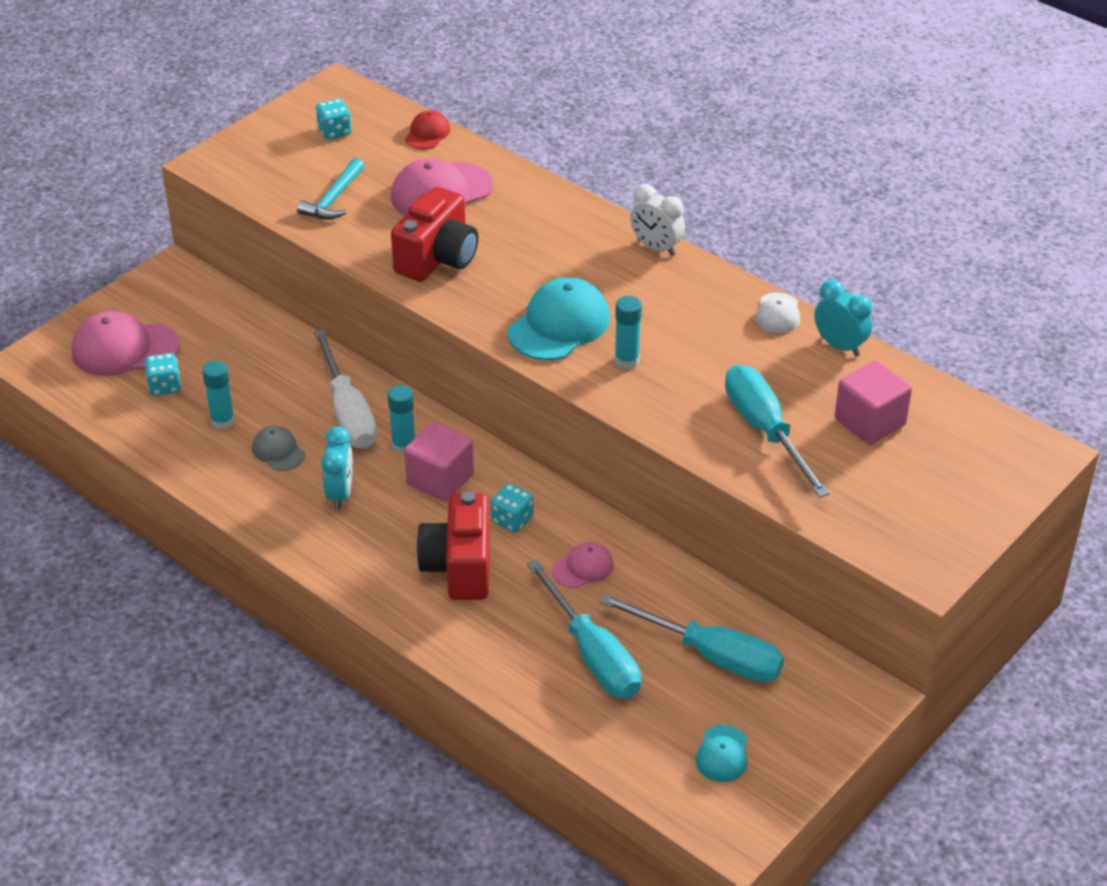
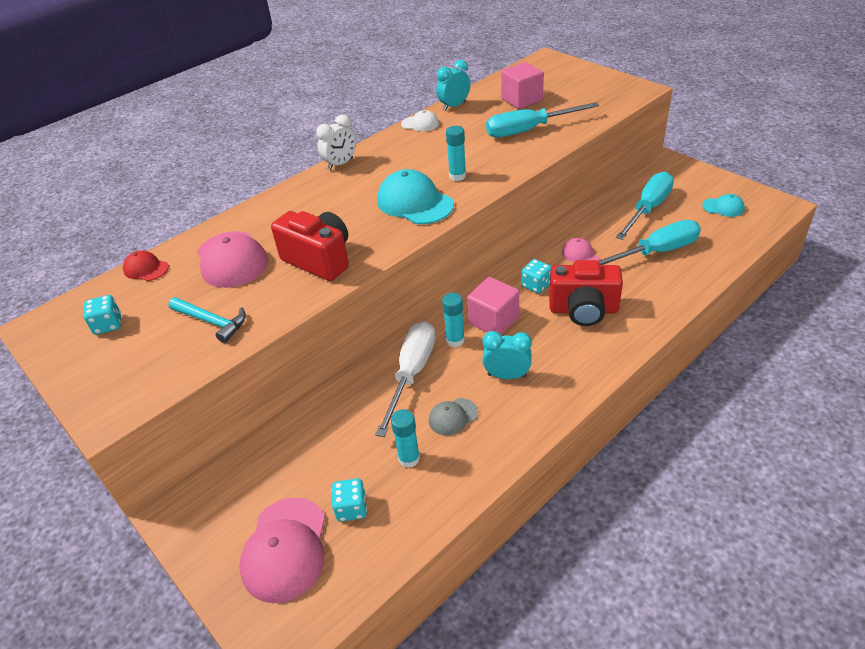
camera: 80 degrees left, 0 degrees up
white screwdriver [314,330,377,449] -> white screwdriver turned 60 degrees counterclockwise [375,321,435,437]

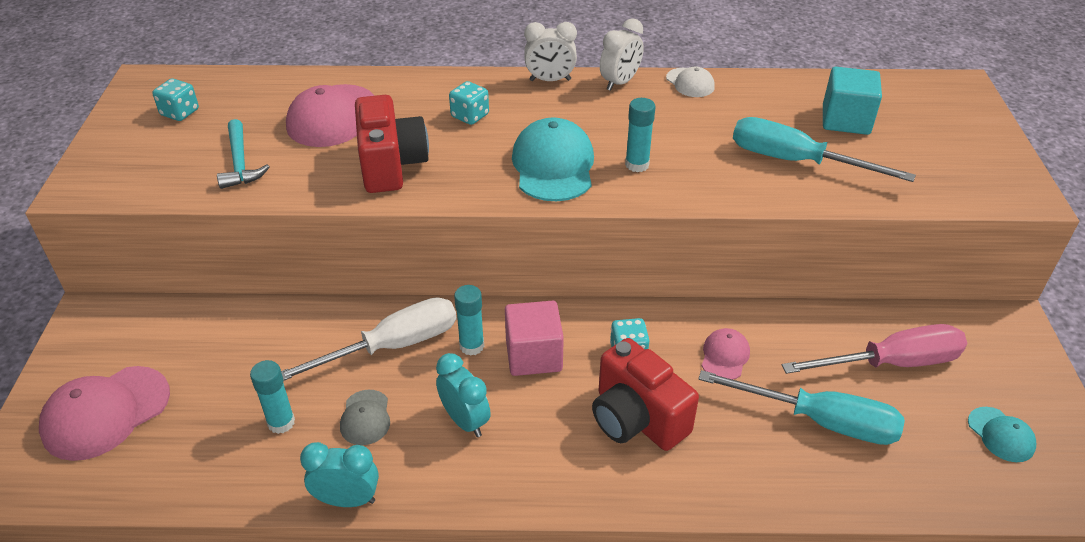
camera: 40 degrees right, 0 degrees up
red cap [123,251,169,281] -> none
turquoise dice [331,478,367,522] -> turquoise dice moved to [449,81,489,125]
grey cap [429,398,478,436] -> grey cap turned 105 degrees counterclockwise [340,390,390,445]
turquoise clock [436,60,470,111] -> turquoise clock moved to [300,442,379,507]
pink cube [501,62,544,109] -> turquoise cube [823,67,882,135]
turquoise screwdriver [616,172,674,240] -> pink screwdriver [782,324,967,374]
none -> white clock [600,18,644,91]

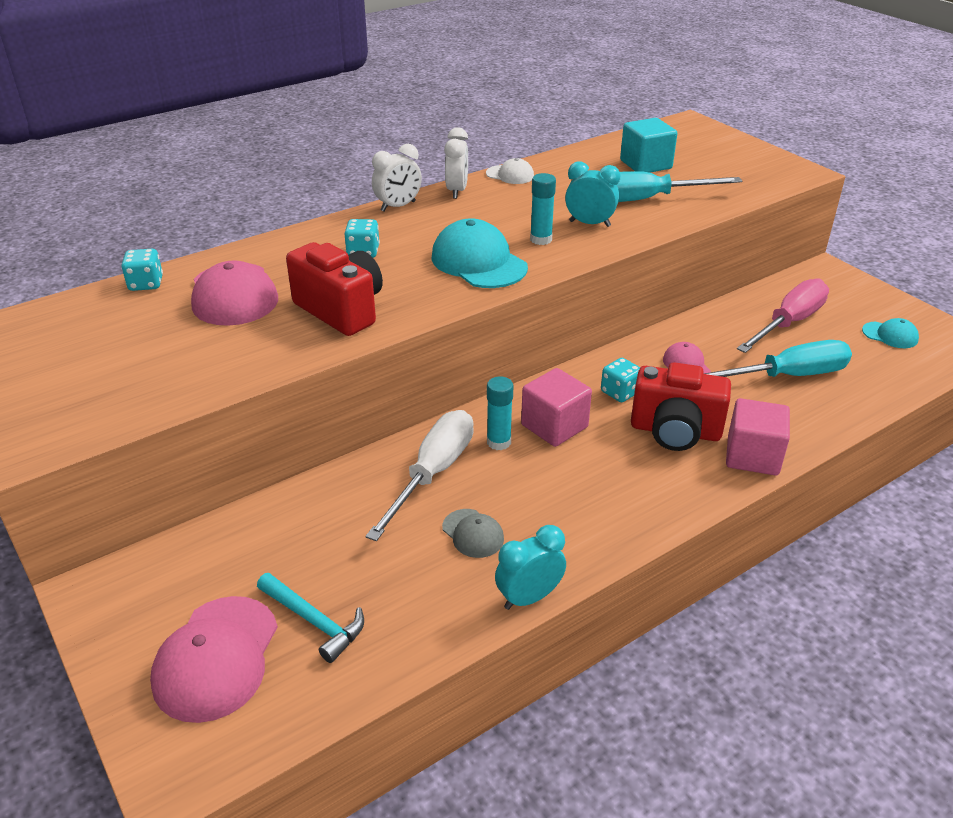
camera: 35 degrees left, 5 degrees down
turquoise dice [152,79,199,121] -> turquoise dice moved to [121,249,163,291]
turquoise hammer [217,119,270,189] -> turquoise hammer moved to [257,573,364,663]
turquoise glue stick [250,360,295,434] -> none
turquoise clock [436,353,491,437] -> turquoise clock moved to [565,161,620,227]
none -> pink cube [726,398,790,475]

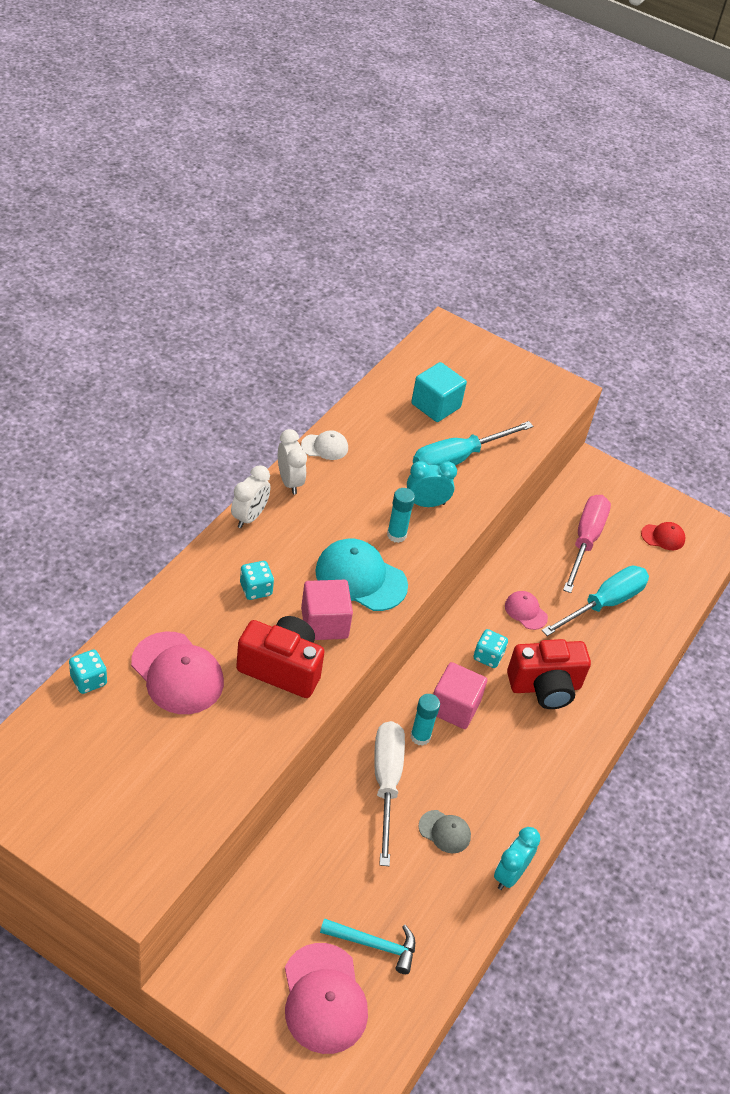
camera: 30 degrees left, 10 degrees up
pink cube [726,398,790,475] -> pink cube moved to [301,580,353,640]
turquoise cap [862,318,919,348] -> red cap [641,522,685,550]

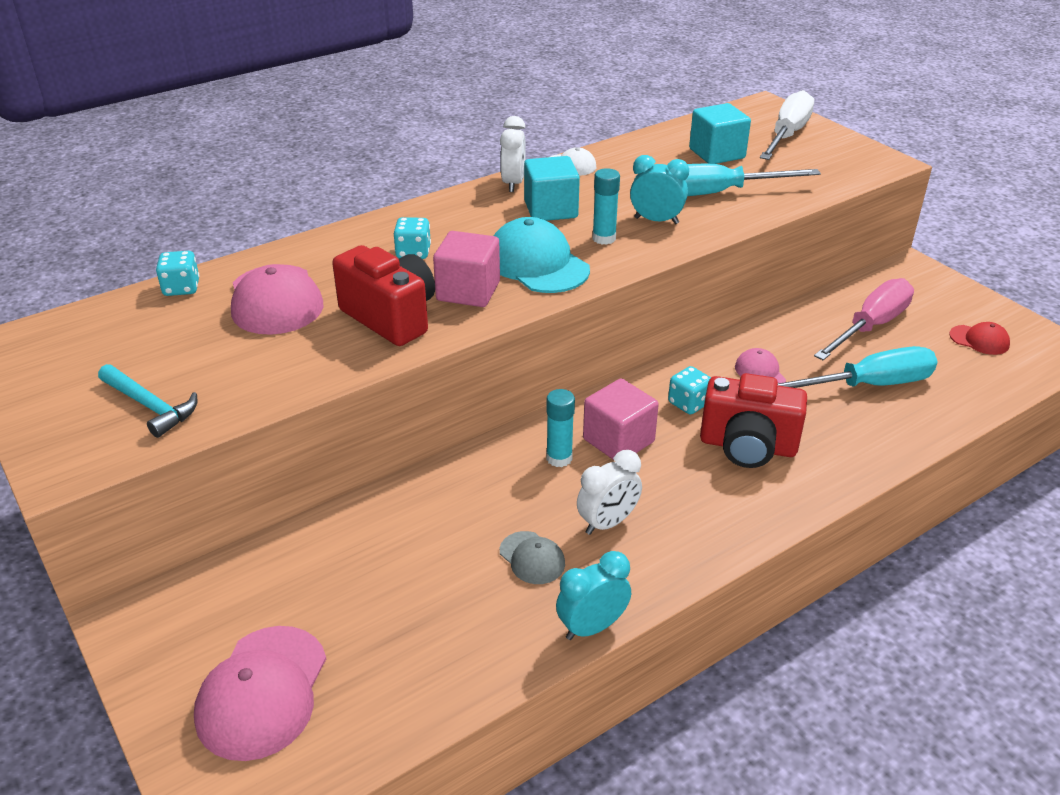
camera: 30 degrees right, 10 degrees down
white clock [231,465,271,528] -> white clock moved to [577,450,642,535]
turquoise hammer [320,918,415,974] -> turquoise hammer moved to [98,364,197,438]
white screwdriver [374,721,405,866] -> white screwdriver moved to [760,90,814,160]
none -> turquoise cube [524,156,580,221]

